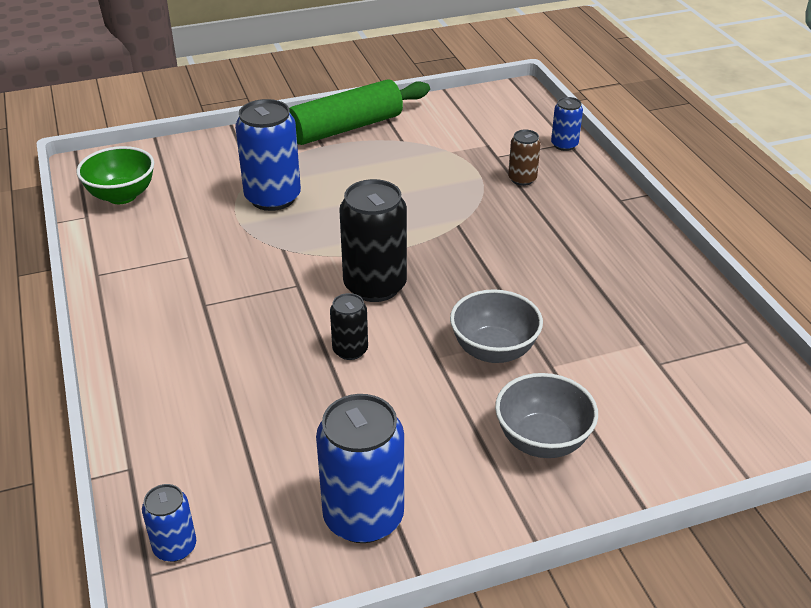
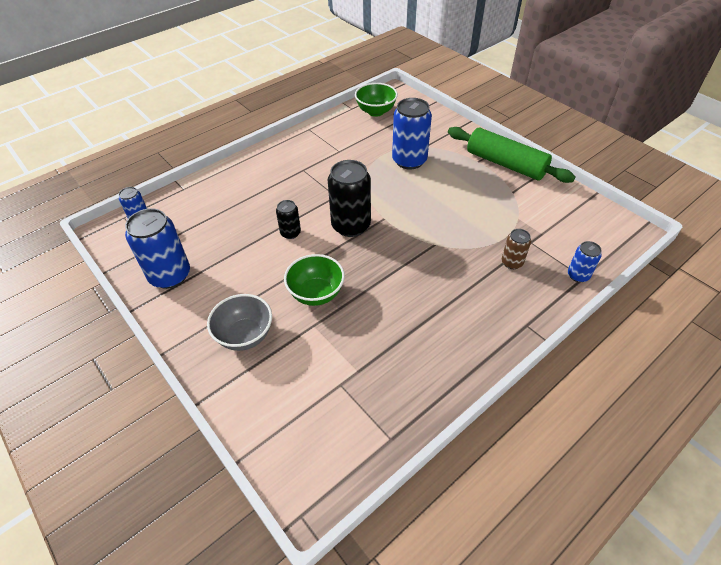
camera: 70 degrees right, 10 degrees up
grey bowl [450,289,543,363] -> green bowl [284,254,345,306]

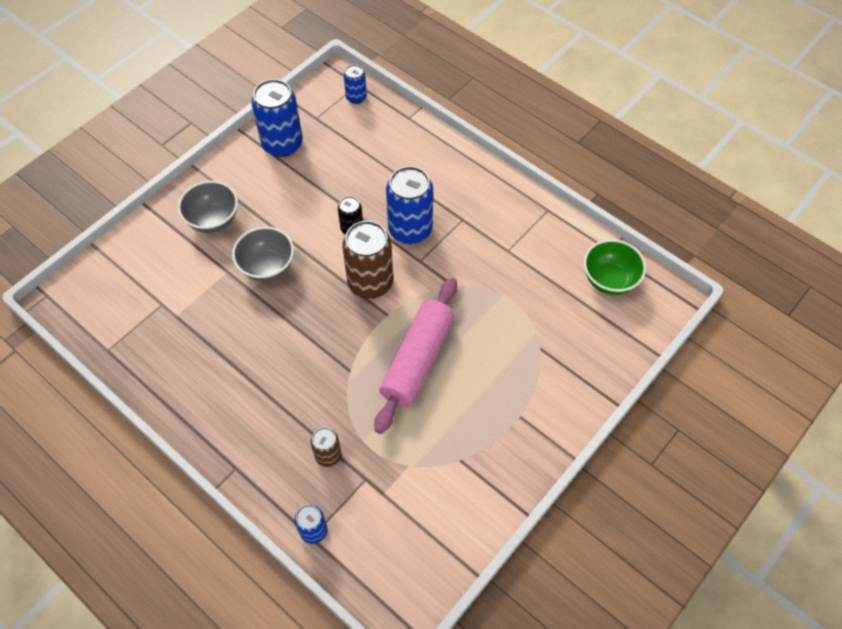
camera: 80 degrees right, 10 degrees up
green bowl [284,254,345,306] -> grey bowl [232,227,294,281]
black can [328,160,371,237] -> brown can [342,221,393,299]
blue can [392,98,432,169] -> blue can moved to [386,166,433,244]
green rolling pin [448,127,576,183] -> none
none -> pink rolling pin [374,278,457,434]

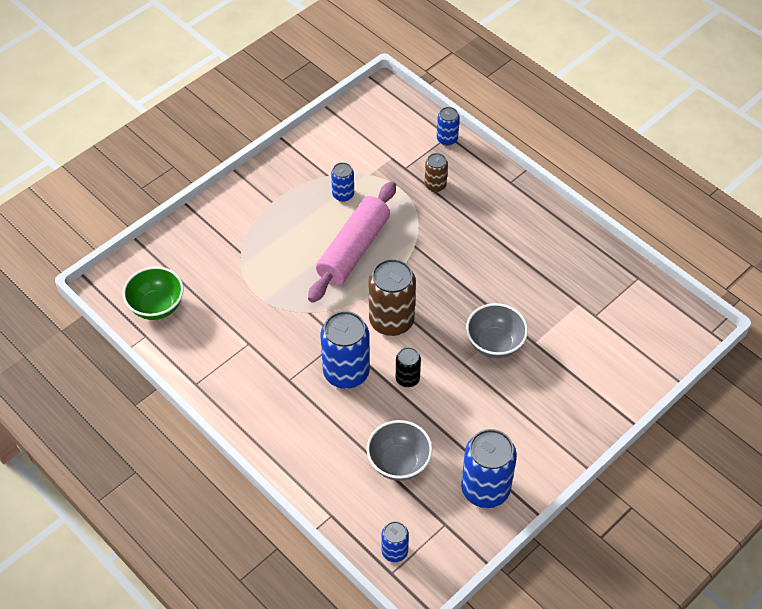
camera: 175 degrees left, 5 degrees down
grey bowl [178,181,238,233] -> grey bowl moved to [367,420,432,481]
none -> blue can [331,162,354,202]

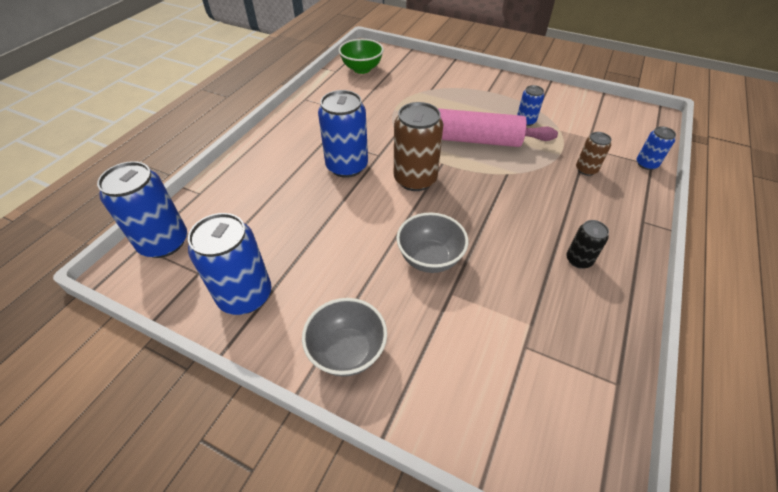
camera: 70 degrees right, 5 degrees down
grey bowl [367,420,432,481] -> grey bowl moved to [302,298,387,377]
blue can [381,521,409,562] -> blue can [97,161,187,258], size x1.91
black can [396,347,421,387] -> black can moved to [566,220,609,269]

